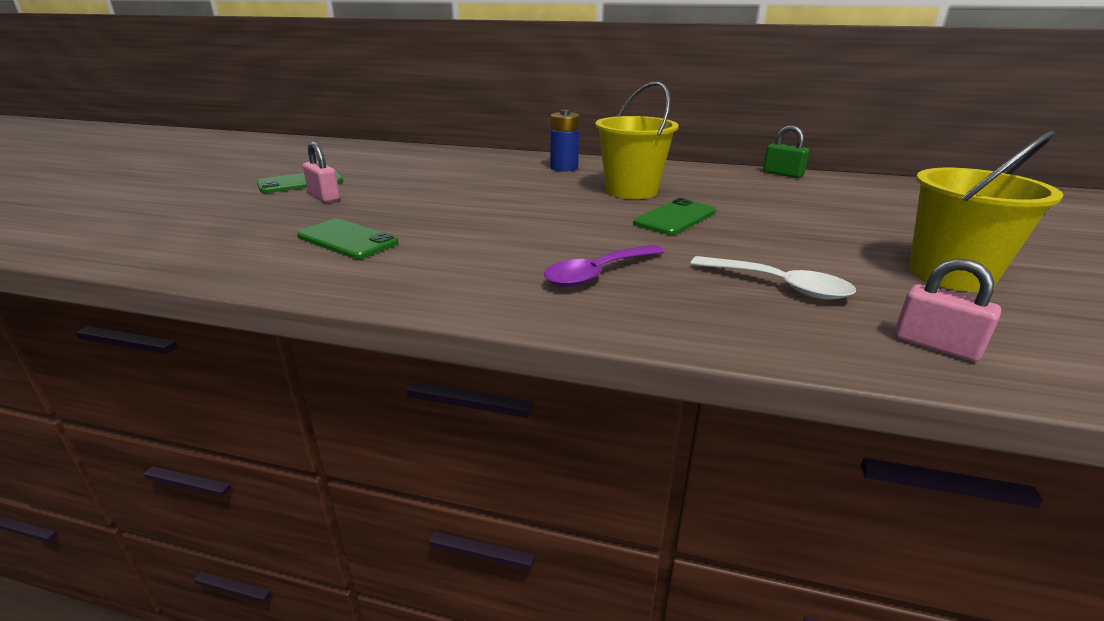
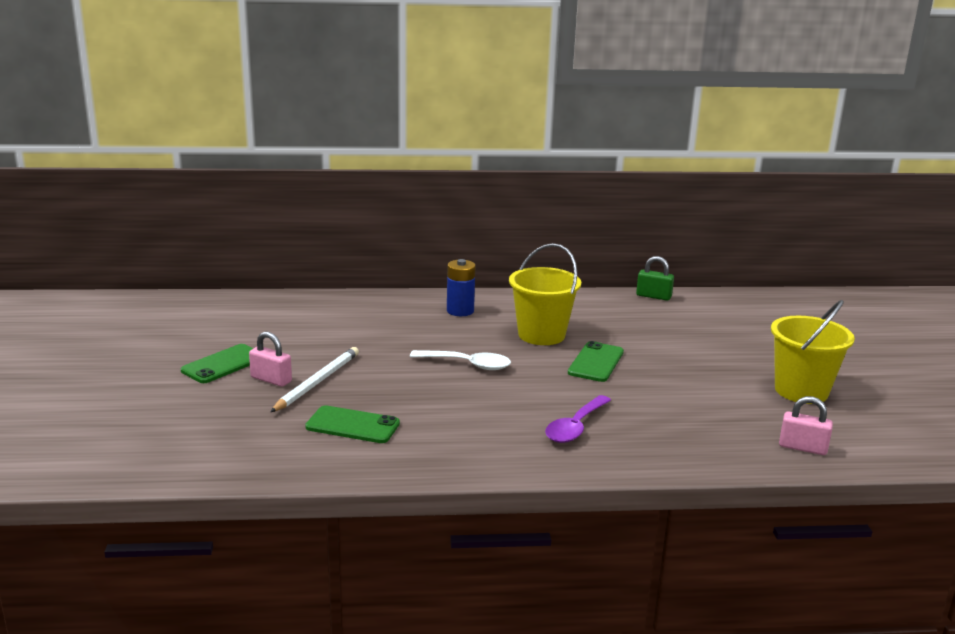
camera: 20 degrees left, 5 degrees down
white spoon [690,256,856,300] -> white spoon moved to [410,350,511,370]
none -> white pencil [270,347,359,412]

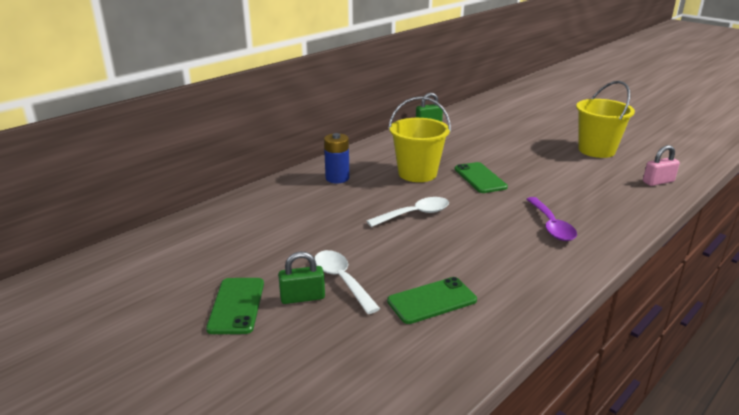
camera: 40 degrees left, 5 degrees up
pink padlock [249,332,292,387] -> green padlock [278,252,325,304]
white pencil [270,347,359,412] -> white spoon [315,250,380,314]

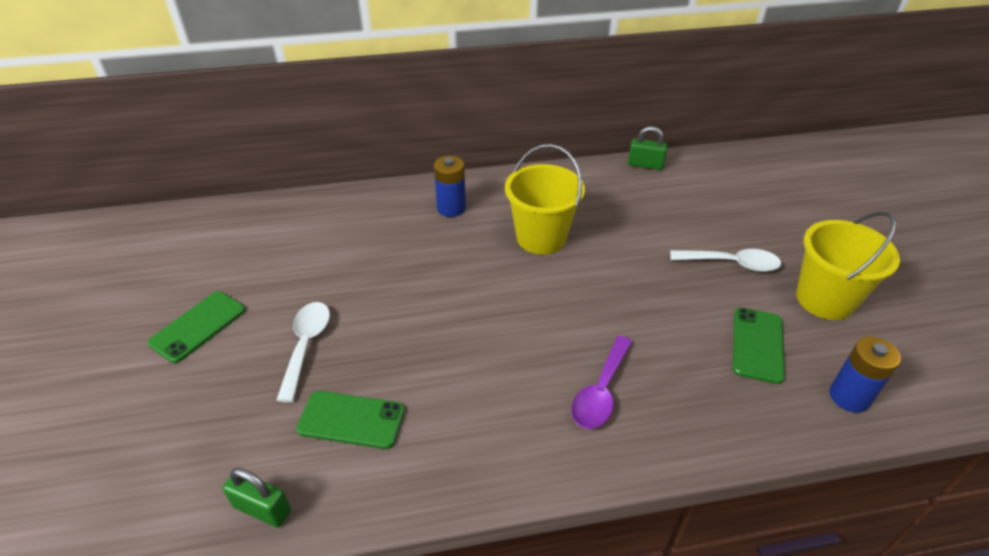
camera: 35 degrees right, 15 degrees up
green padlock [278,252,325,304] -> green padlock moved to [223,468,291,527]
white spoon [367,197,449,227] -> white spoon moved to [670,249,781,272]
green phone [454,162,508,193] -> green phone moved to [733,308,785,384]
pink padlock [643,145,680,186] -> blue battery [829,337,901,413]

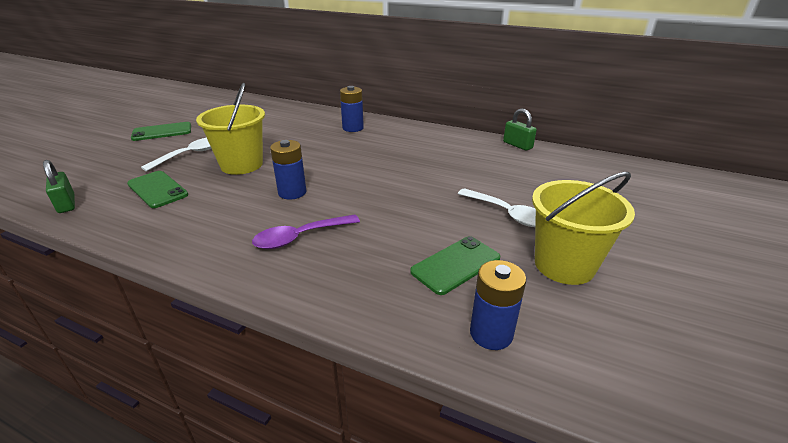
camera: 35 degrees right, 10 degrees down
yellow bucket [505,144,585,255] -> yellow bucket moved to [196,83,265,175]
none -> blue battery [270,140,306,200]

